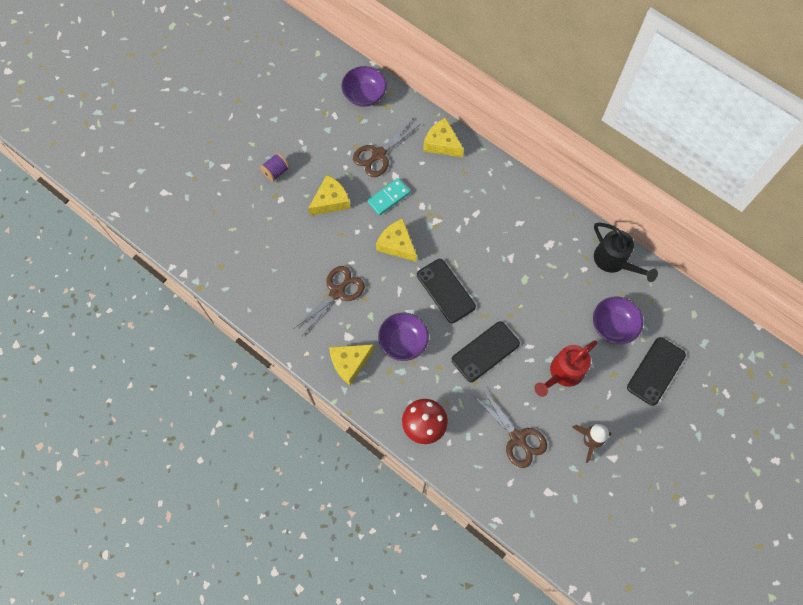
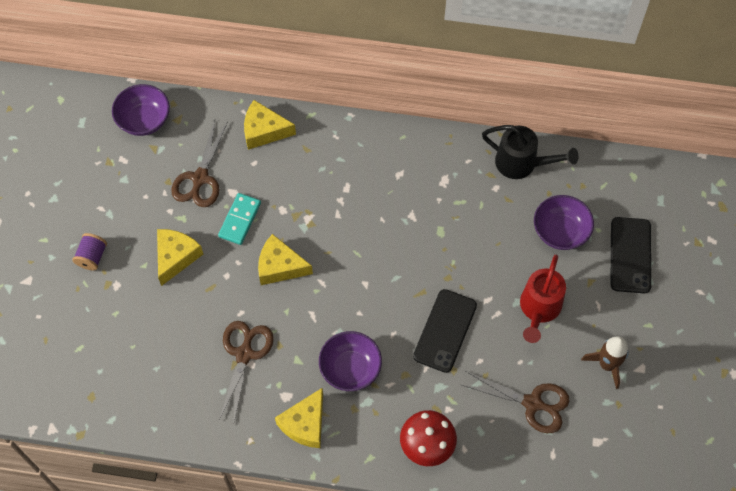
camera: 30 degrees left, 5 degrees down
black phone [417,259,476,323] -> none

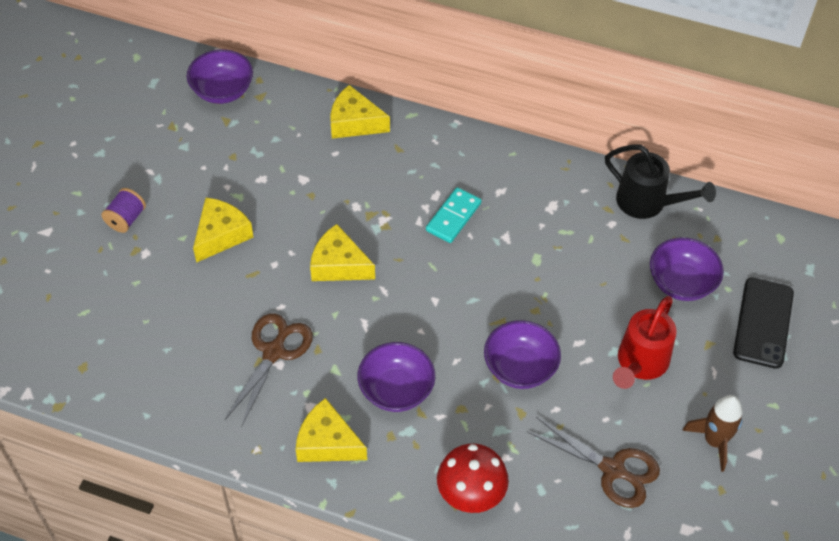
camera: 10 degrees right, 10 degrees down
brown scissors [171,120,228,207] -> none
turquoise domino [218,193,261,245] -> turquoise domino moved to [426,187,482,243]
yellow cheese [275,388,323,448] -> yellow cheese turned 75 degrees clockwise [296,398,367,462]
black phone [413,289,477,373] -> purple bowl [484,320,561,389]

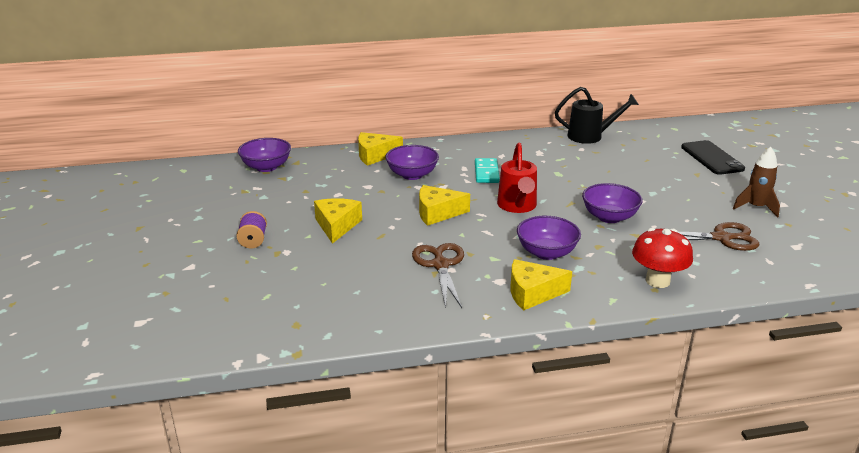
camera: 30 degrees left, 25 degrees down
red watering can [613,296,677,389] -> red watering can moved to [497,143,537,213]
purple bowl [650,237,724,301] -> purple bowl moved to [385,145,439,180]

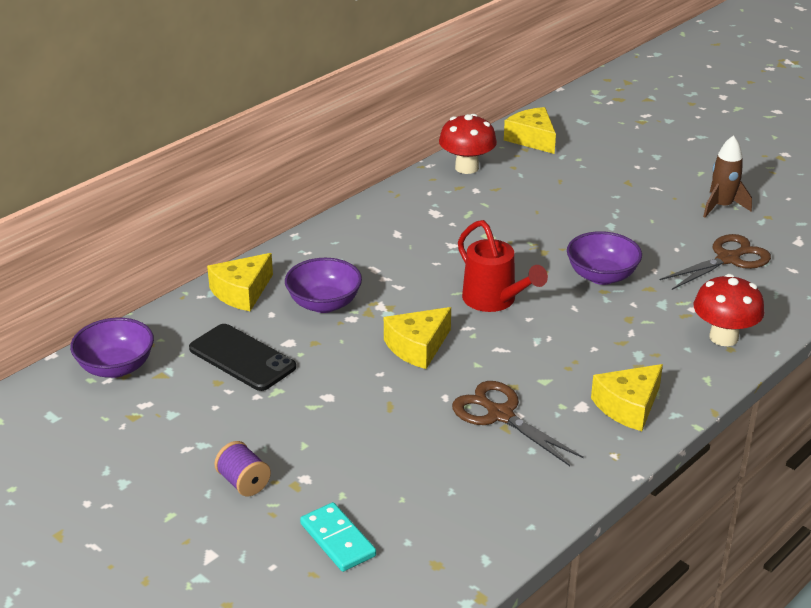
camera: 35 degrees left, 5 degrees up
yellow cheese [314,198,362,244] -> yellow cheese moved to [504,107,556,154]
turquoise domino [475,158,500,183] -> turquoise domino moved to [300,502,376,572]
purple bowl [517,216,581,260] -> none
black watering can [555,87,639,144] -> red mushroom [439,114,497,174]
black phone [681,140,745,175] -> black phone moved to [189,324,296,391]

